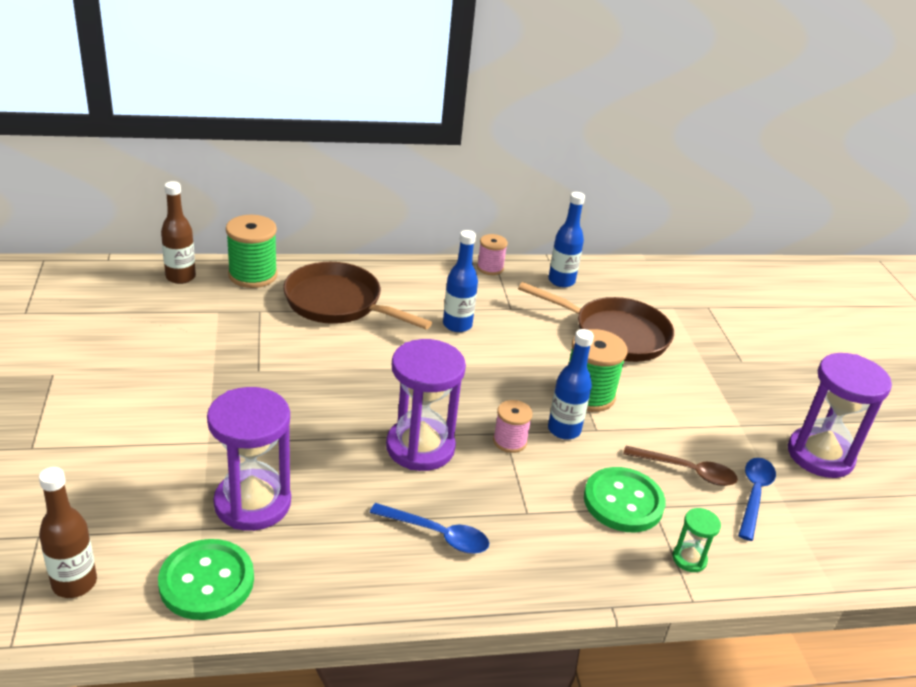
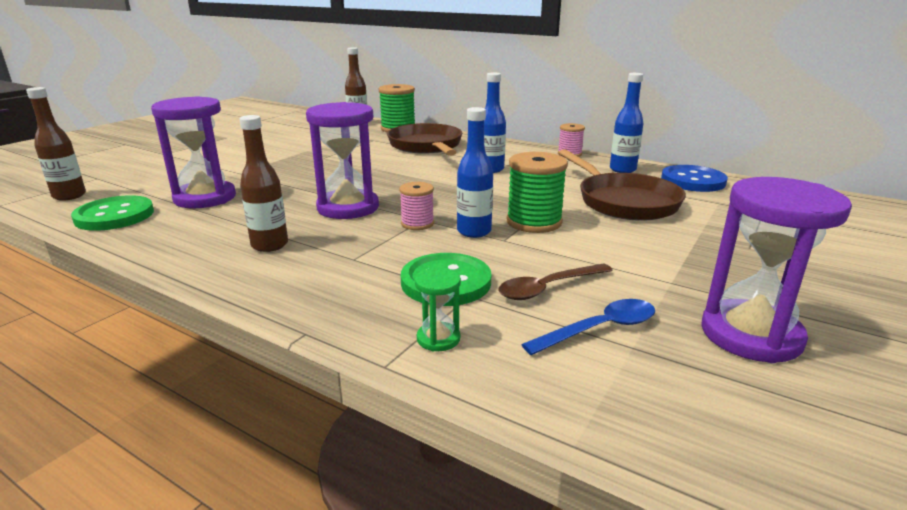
camera: 45 degrees right, 10 degrees down
blue spoon [370,503,489,554] -> brown bottle [239,115,288,252]
brown spoon [623,446,738,486] -> brown spoon turned 90 degrees clockwise [498,263,613,300]
none -> blue button [661,165,728,192]

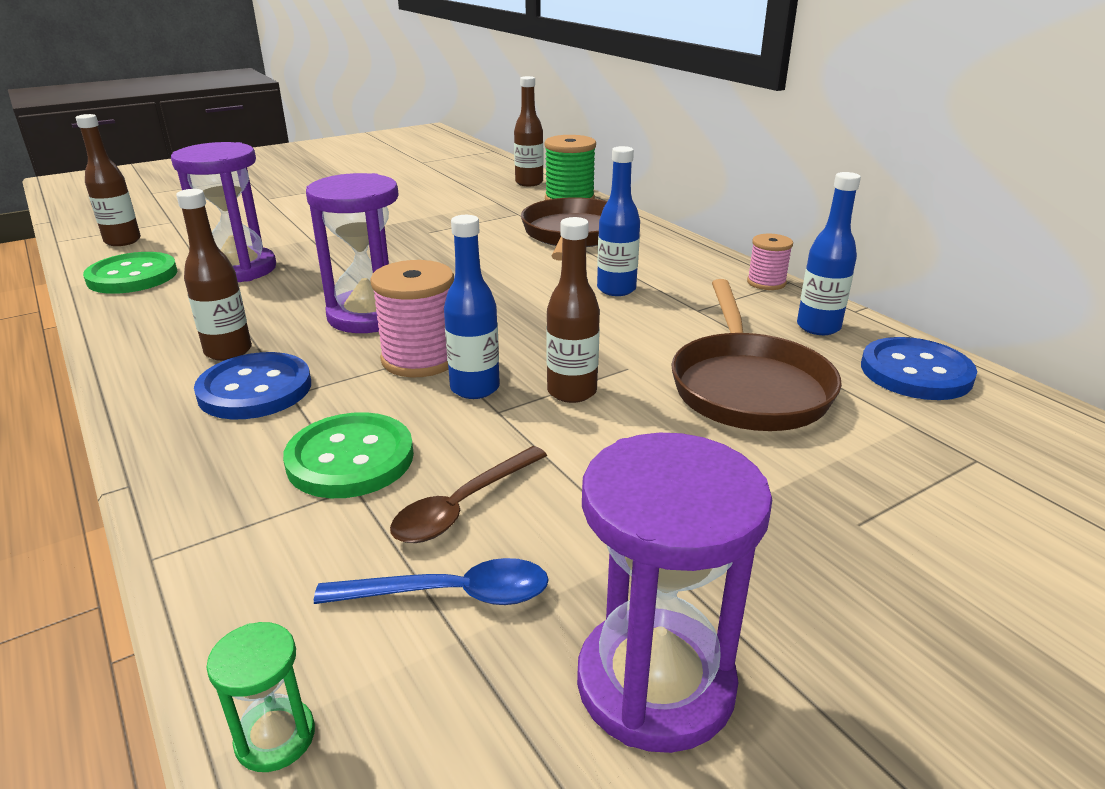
camera: 25 degrees right, 5 degrees up
pink spool [399,182,434,230] -> pink spool [370,260,454,377], size x1.67
green hourglass [415,268,461,351] -> green hourglass moved to [206,622,315,772]
brown spoon [498,263,613,300] -> brown spoon turned 45 degrees counterclockwise [390,446,547,543]
green spool [507,152,568,233] -> brown bottle [546,217,600,403]
none -> blue button [194,352,311,419]

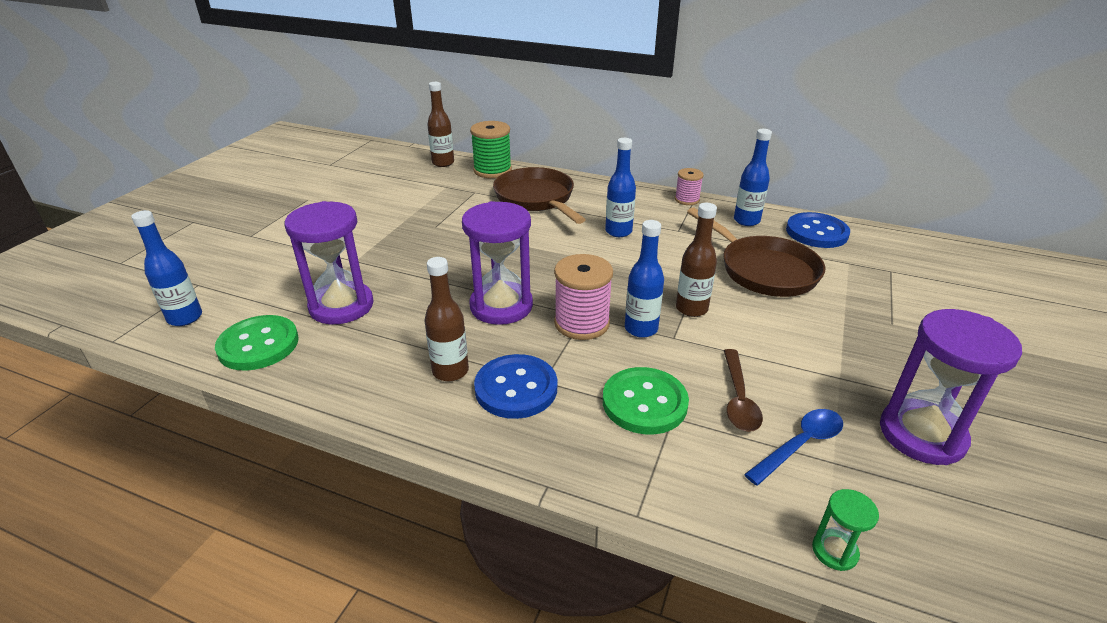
camera: 35 degrees left, 5 degrees up
brown bottle [76,114,141,246] -> blue bottle [131,210,202,326]

